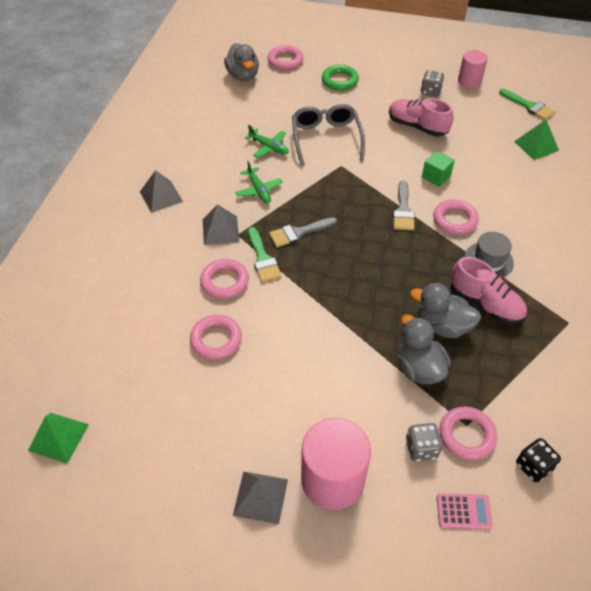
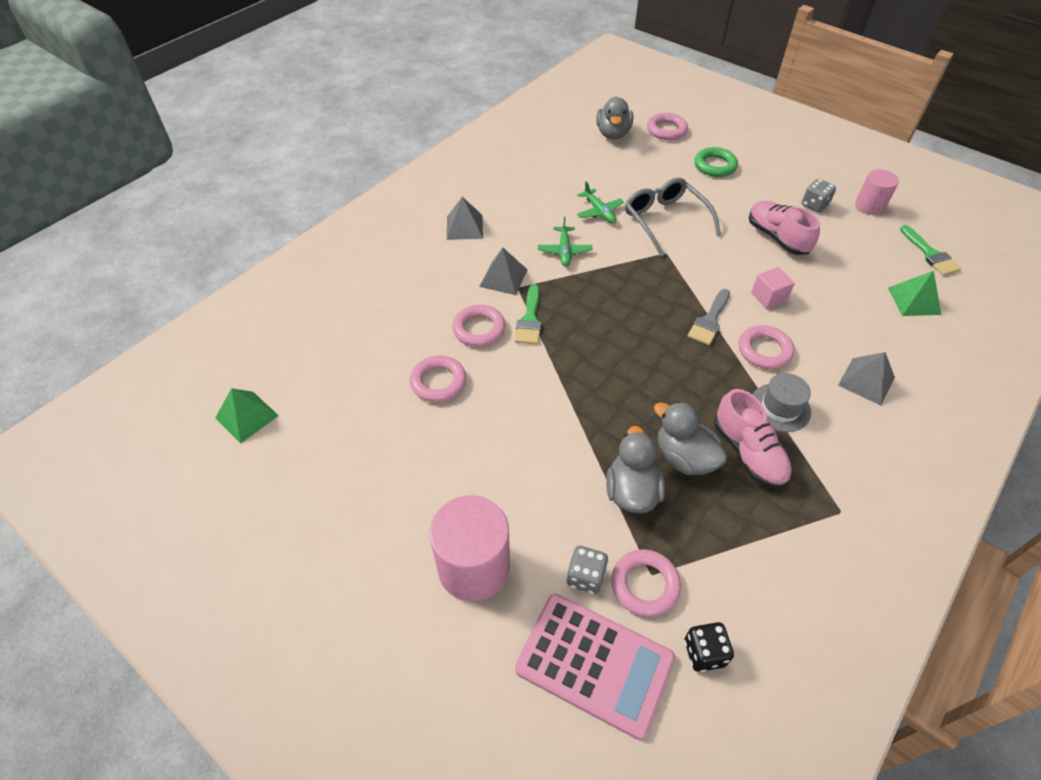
camera: 25 degrees right, 0 degrees up
grey pyramid [233,471,288,524] -> grey pyramid moved to [838,352,895,406]
grey brush [269,217,337,247] -> none
grey glasses [292,104,365,166] -> grey glasses turned 45 degrees counterclockwise [625,178,721,257]
green cube [422,151,455,187] -> pink cube [751,267,795,309]
pink calculator [437,493,493,529] -> pink calculator [515,594,675,740], size x2.23

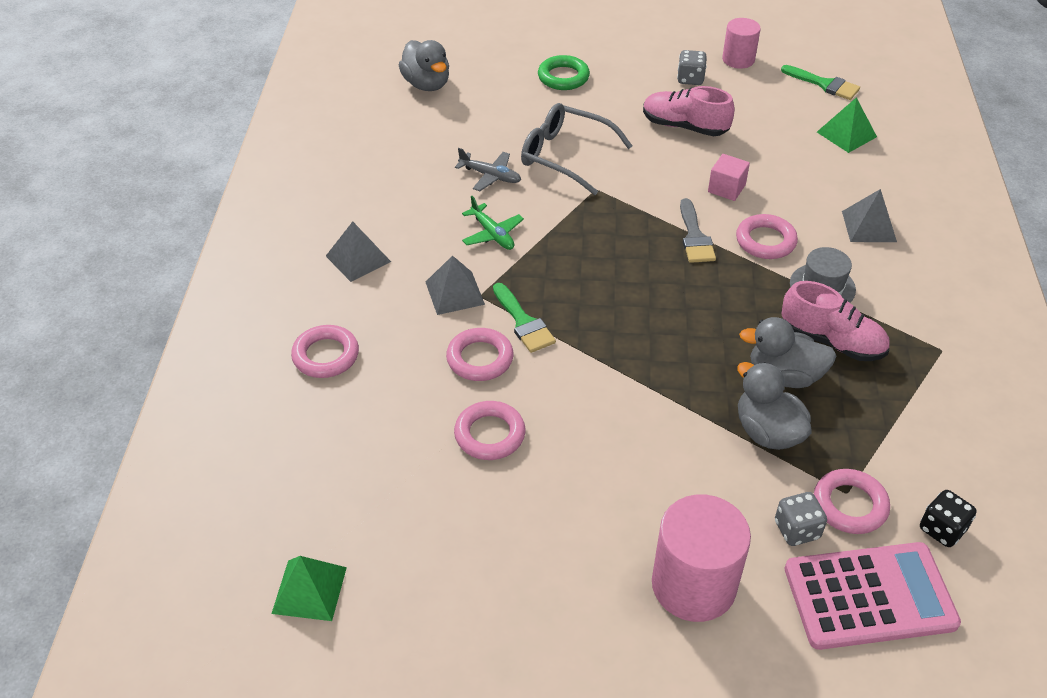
camera: 35 degrees left, 5 degrees down
green plane [577,181,624,224] -> grey plane [455,148,521,191]
pink ring [647,113,688,140] -> pink ring moved to [291,325,359,378]

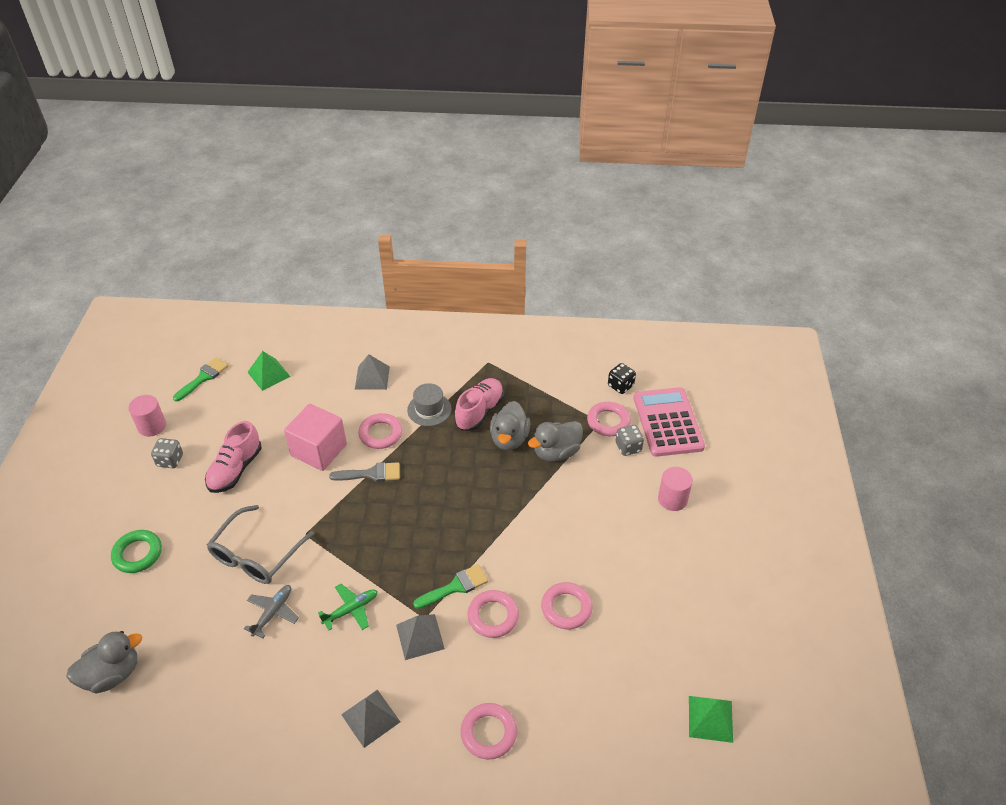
camera: 90 degrees left, 0 degrees up
pink cylinder [652,494,751,622] -> pink cylinder [658,467,693,511], size x0.60
pink cube [708,154,750,201] -> pink cube [284,404,347,471], size x1.81

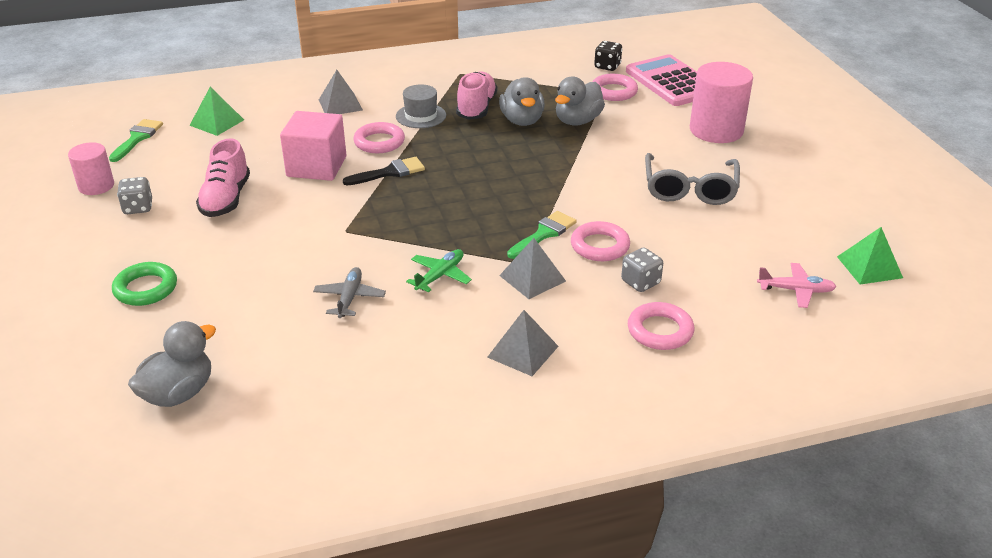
camera: 20 degrees left, 10 degrees down
grey glasses [207,505,314,584] -> grey glasses moved to [645,153,740,205]
grey brush [329,462,400,482] -> black brush [343,157,425,185]
pink ring [541,582,593,629] -> none
grey dice [616,425,644,456] -> grey dice moved to [621,248,663,292]
pink cylinder [658,467,693,511] -> pink cylinder [690,62,753,143], size x1.68
none -> pink plane [757,263,837,308]

